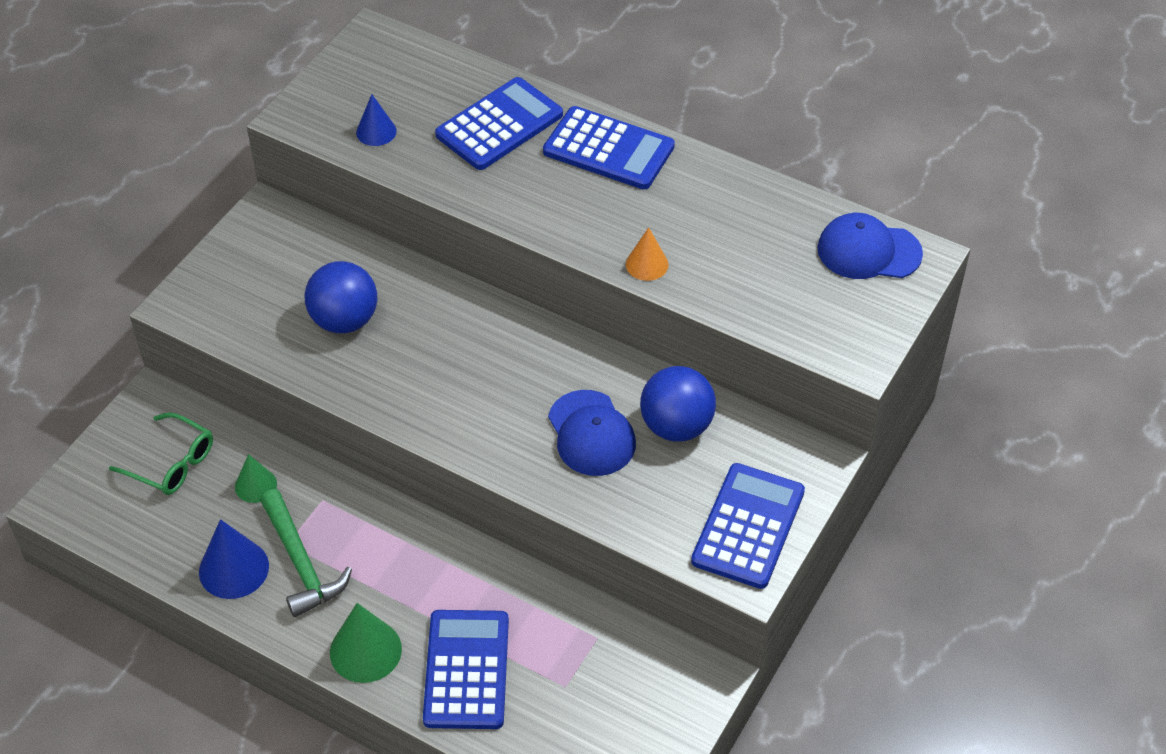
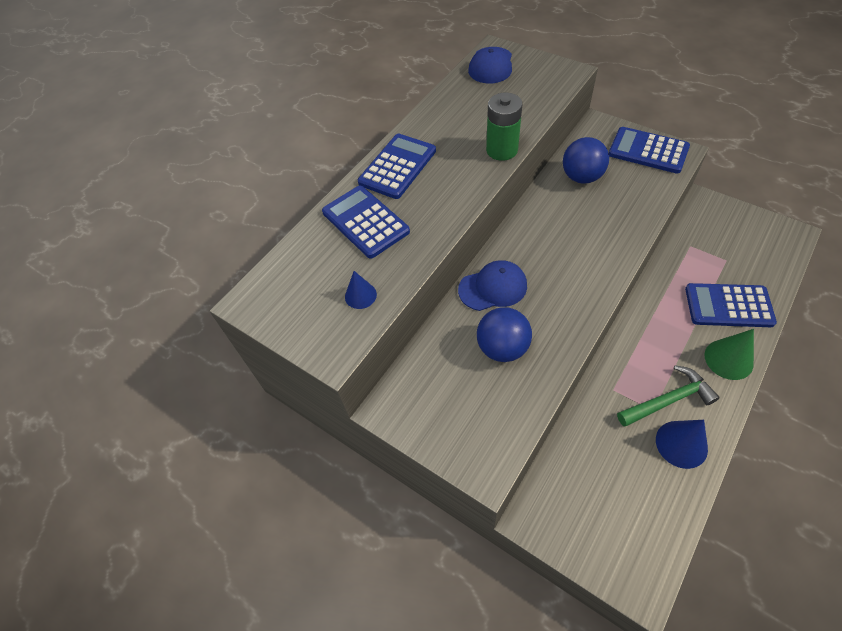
camera: 80 degrees left, 5 degrees up
green glasses [109,413,213,495] -> none
green cone [235,454,277,503] -> none
blue cap [548,390,636,476] -> blue cap moved to [458,260,527,311]
orange cone [626,227,669,281] -> green battery [486,93,522,161]

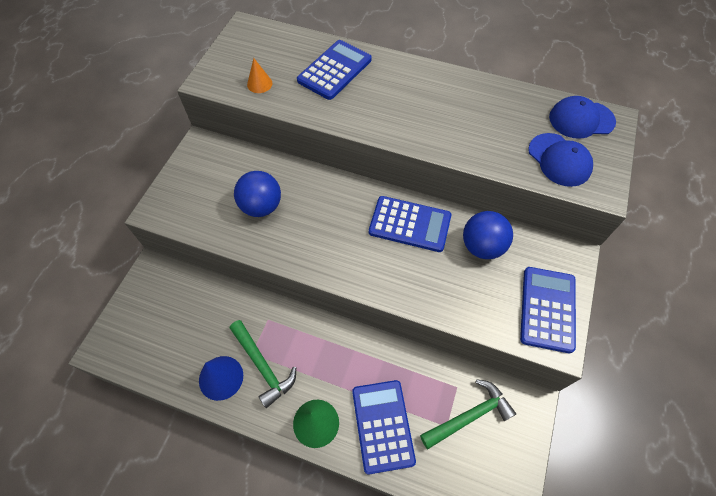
camera: 70 degrees right, 5 degrees up
blue cone [345,271,377,309] -> orange cone [247,58,272,93]
blue calculator [358,134,436,199] -> blue calculator moved to [369,196,451,252]
blue cap [458,260,527,311] -> blue cap moved to [528,133,593,187]
green battery [486,93,522,161] -> none
none -> green hammer [420,379,516,449]

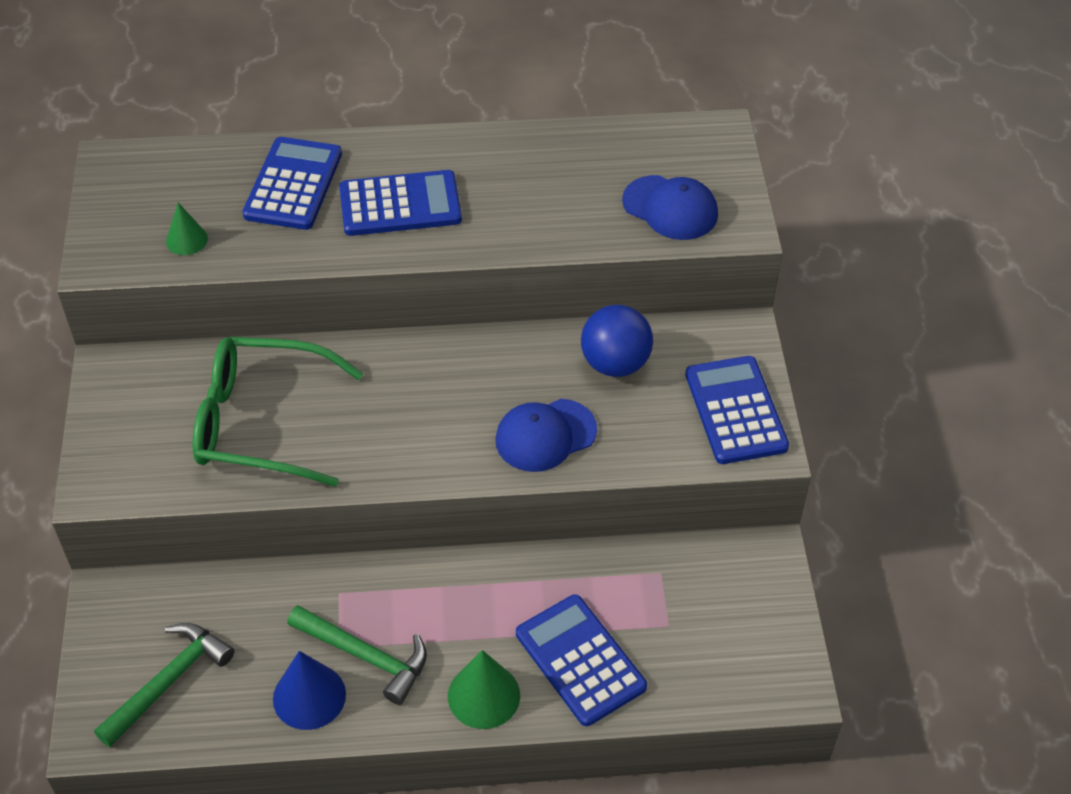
camera: 25 degrees left, 10 degrees down
blue ball [234,171,281,217] -> green glasses [193,337,363,487]
orange cone [247,58,272,93] -> green cone [166,203,208,255]
blue calculator [369,196,451,252] -> blue calculator moved to [339,170,462,236]
green hammer [420,379,516,449] -> green hammer moved to [94,623,234,747]
blue cap [549,96,616,139] -> blue cap moved to [495,399,597,472]

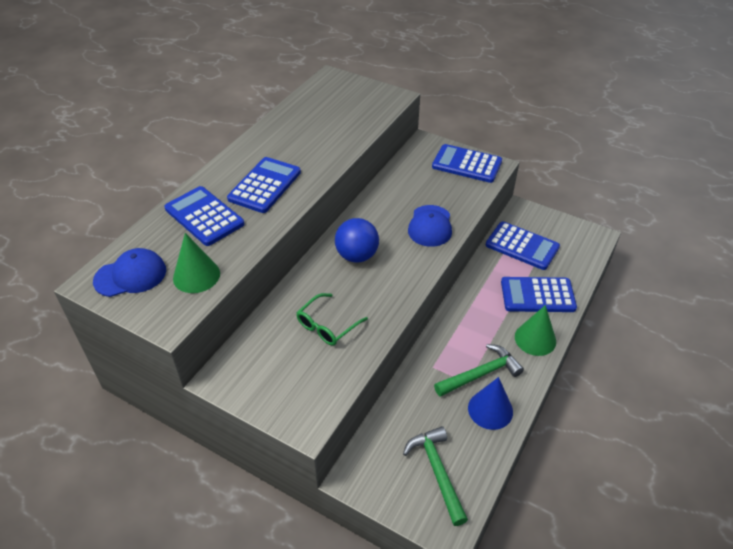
camera: 55 degrees left, 5 degrees down
green cone [166,203,208,255] -> green cone [173,233,220,293], size x1.60
green glasses [193,337,363,487] -> green glasses [296,293,368,346], size x0.55
blue ball [581,305,653,377] -> blue ball moved to [335,218,379,263]
blue cap [622,175,718,240] -> blue cap moved to [93,248,166,297]
none -> blue calculator [486,221,560,270]

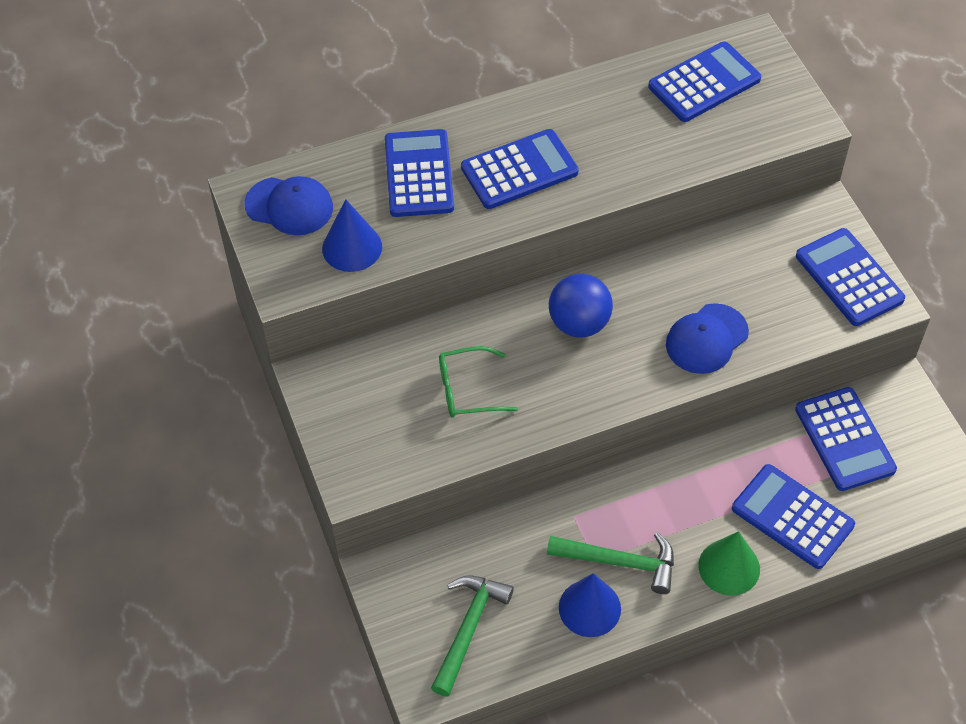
camera: 40 degrees right, 10 degrees up
green cone [173,233,220,293] -> blue cone [322,199,382,272]
none -> blue calculator [648,42,761,122]

